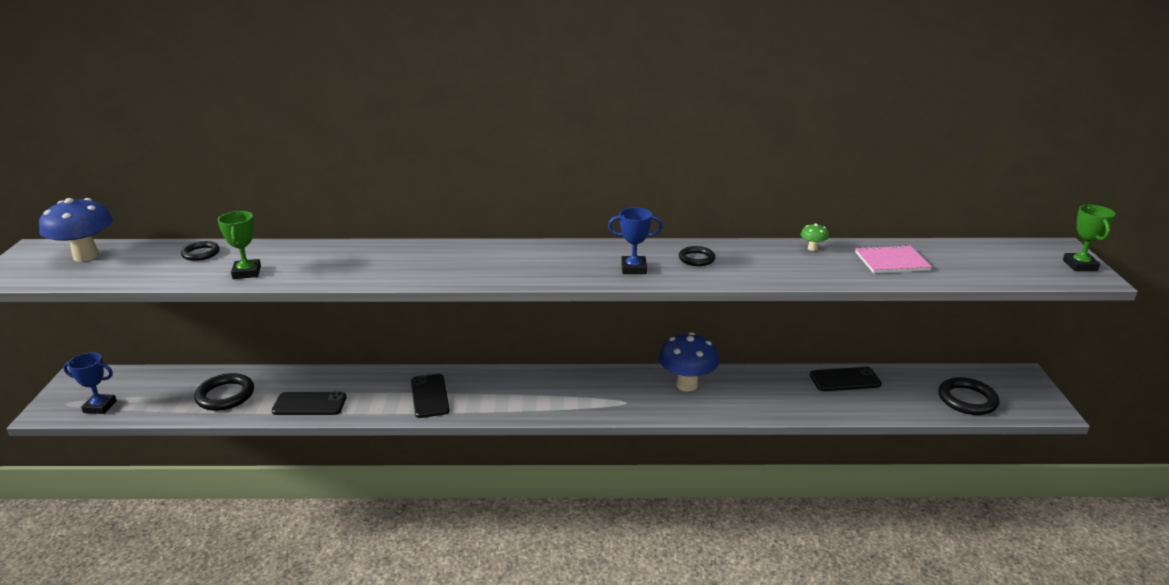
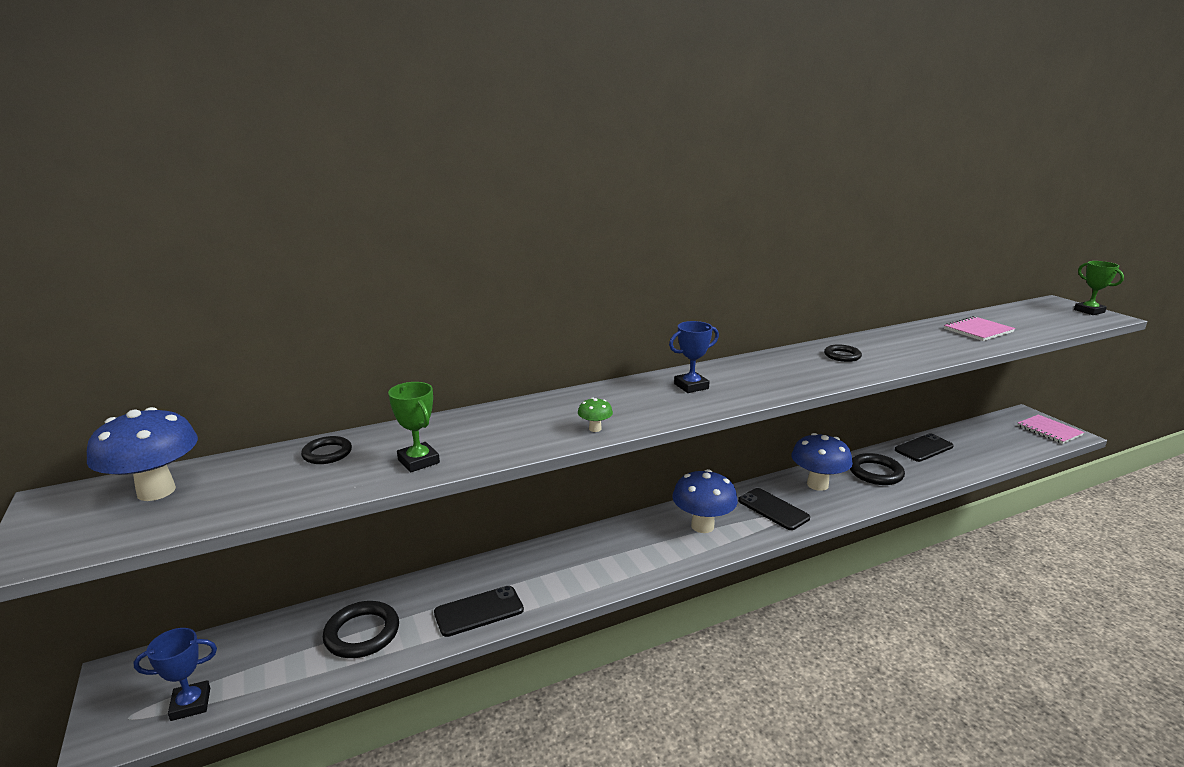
camera: 25 degrees left, 5 degrees down
black phone [411,374,450,418] -> black phone moved to [738,488,810,530]
blue trophy [608,207,663,274] -> blue trophy moved to [669,321,719,393]
green mushroom [801,223,829,251] -> green mushroom moved to [578,398,613,432]
black ring [938,377,1000,415] -> black ring moved to [850,453,905,485]
none -> blue mushroom [672,469,738,533]
none -> pink notebook [1017,415,1084,444]

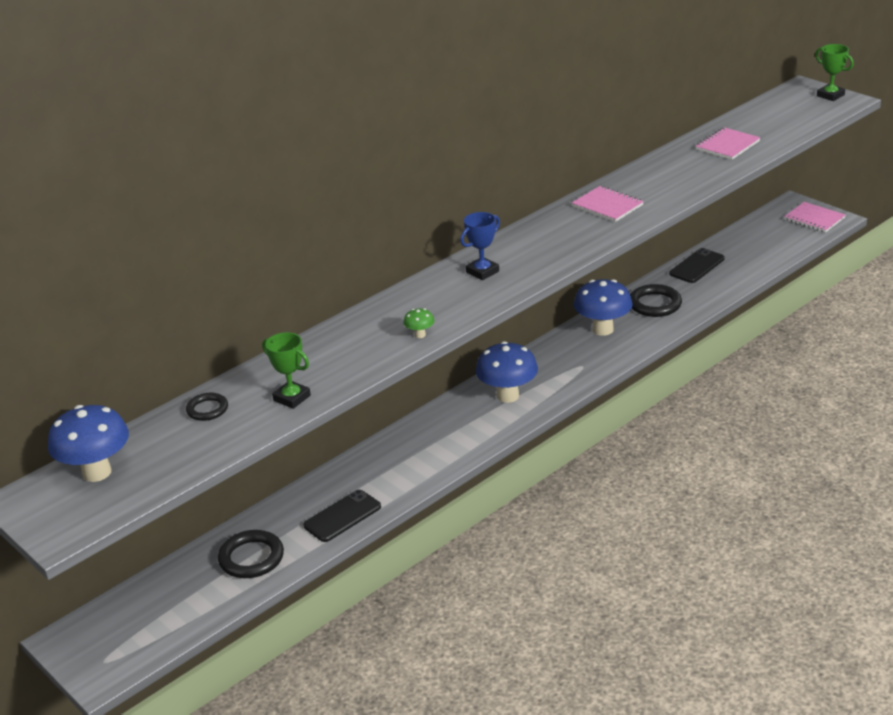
camera: 15 degrees left, 10 degrees up
blue trophy [133,628,217,721] -> none
black phone [738,488,810,530] -> none
black ring [824,344,862,362] -> pink notebook [572,186,644,222]

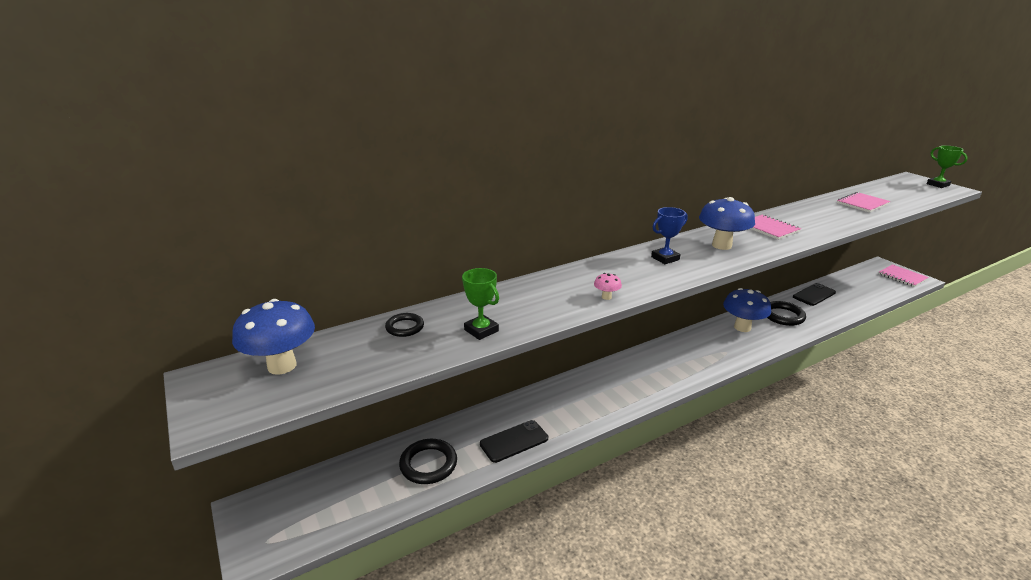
camera: 10 degrees right, 5 degrees down
green mushroom [403,309,434,338] -> pink mushroom [594,273,622,300]
blue mushroom [476,341,538,403] -> blue mushroom moved to [699,197,755,250]

